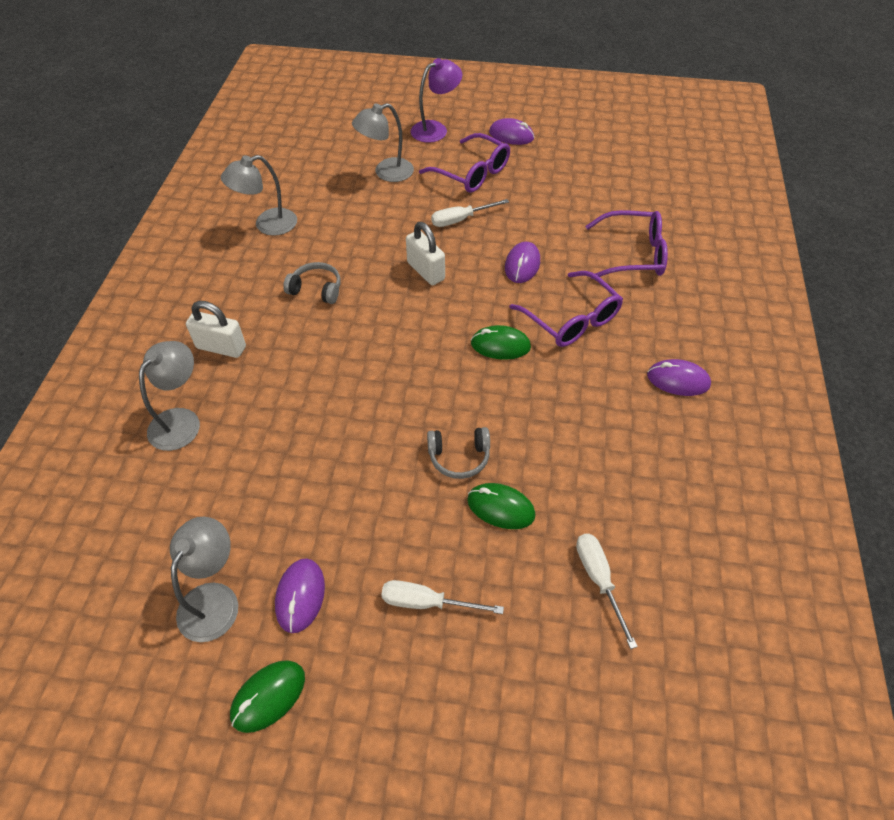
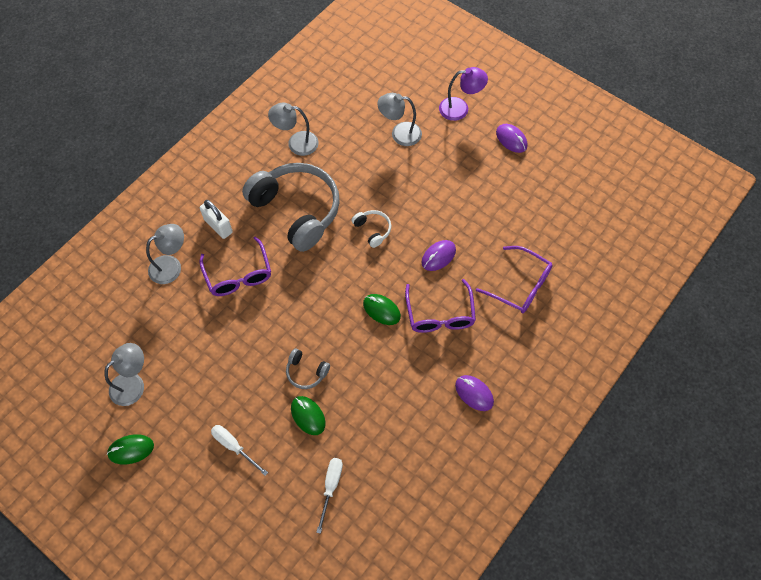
camera: 30 degrees right, 10 degrees up
purple mouse [275,558,325,633] -> none
grey headphones [283,262,341,304] -> grey headphones [242,163,340,252], size x2.40
white padlock [406,222,445,285] -> white headphones [352,210,391,248]
purple glasses [419,133,510,193] -> purple glasses moved to [199,236,271,296]
white screwdriver [431,199,509,227] -> none

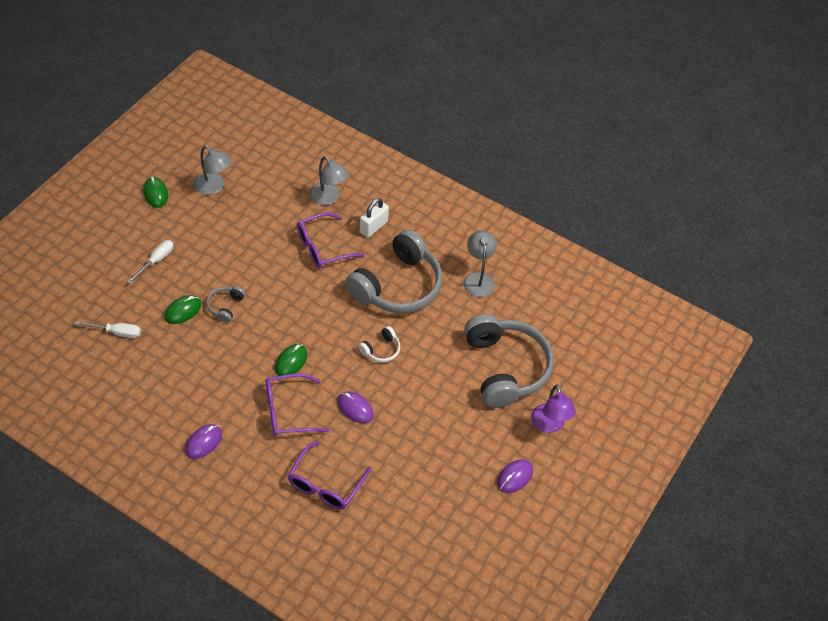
camera: 80 degrees right, 10 degrees down
grey lamp [377,93,422,146] -> grey headphones [464,314,554,408]

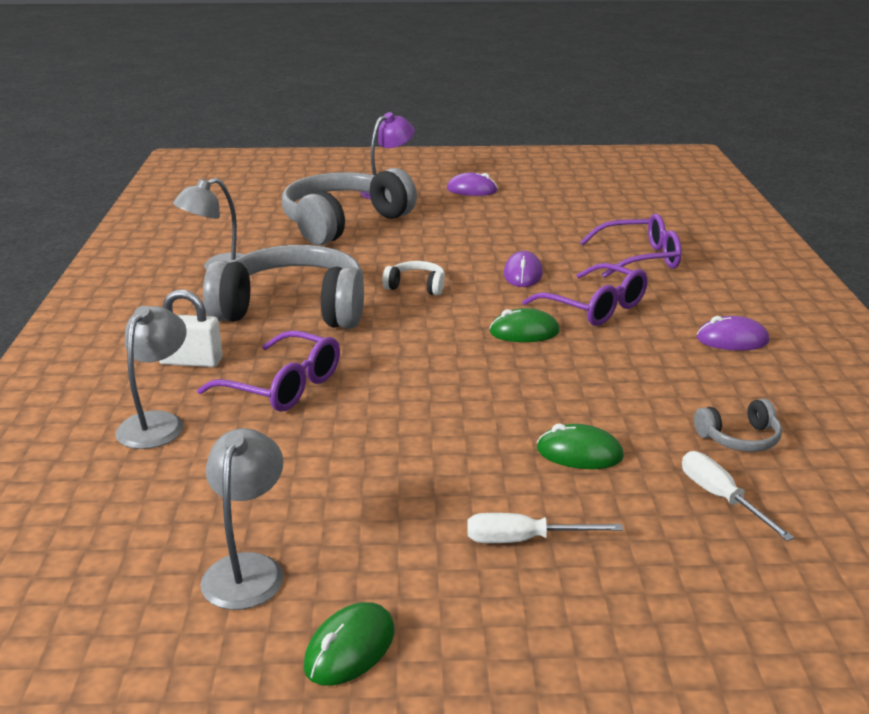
camera: 120 degrees left, 25 degrees down
grey headphones [206,286,245,323] -> grey headphones moved to [694,399,782,452]

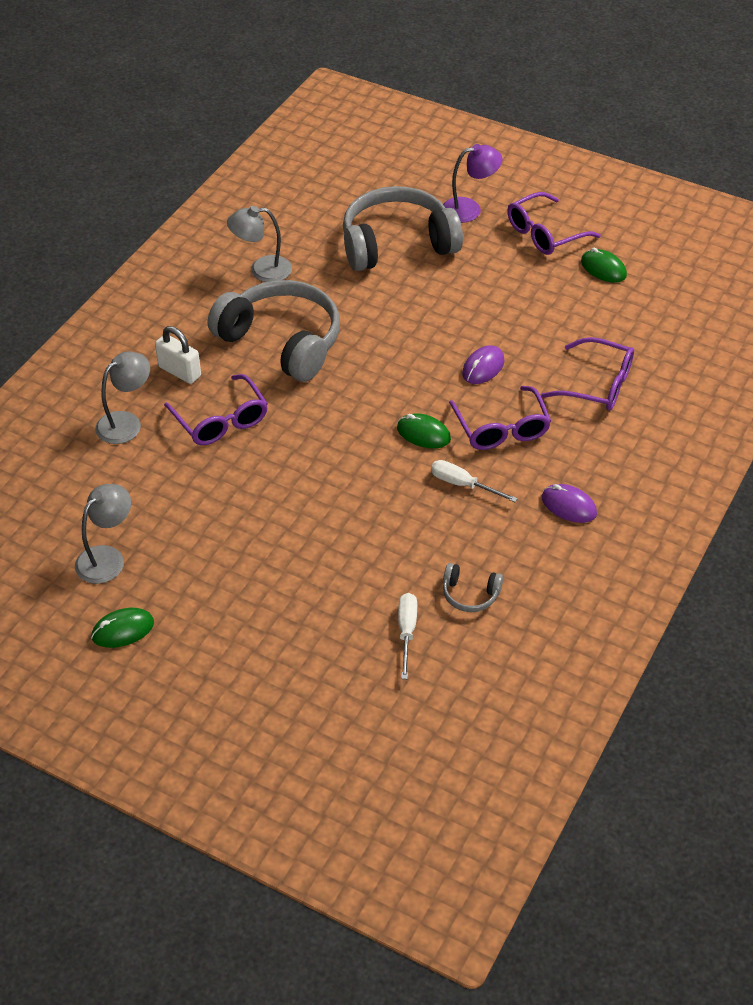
camera: 30 degrees right, 20 degrees up
white headphones [382,261,445,295] -> none
purple mouse [447,172,498,196] -> purple glasses [507,192,601,255]
white screwdriver [467,513,623,543] -> white screwdriver moved to [431,460,518,502]
green mouse [537,424,624,469] -> green mouse moved to [581,248,627,283]

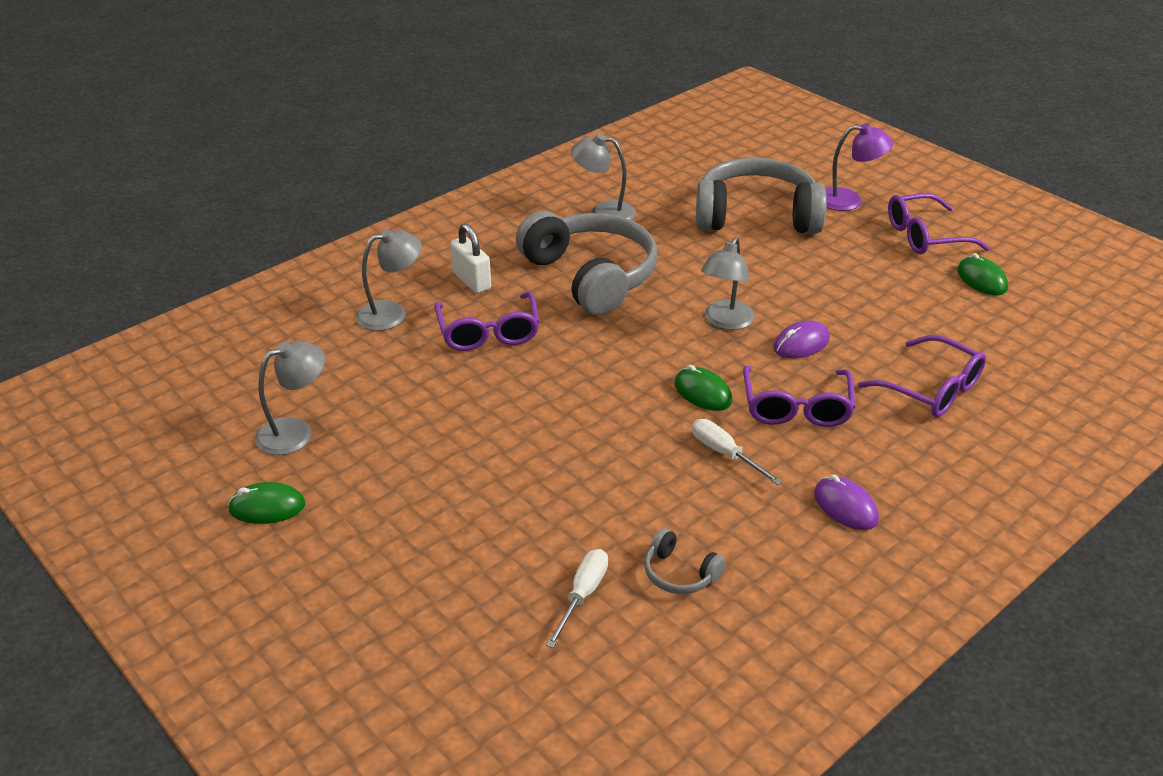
camera: 20 degrees right, 10 degrees down
none -> grey lamp [701,237,755,330]

